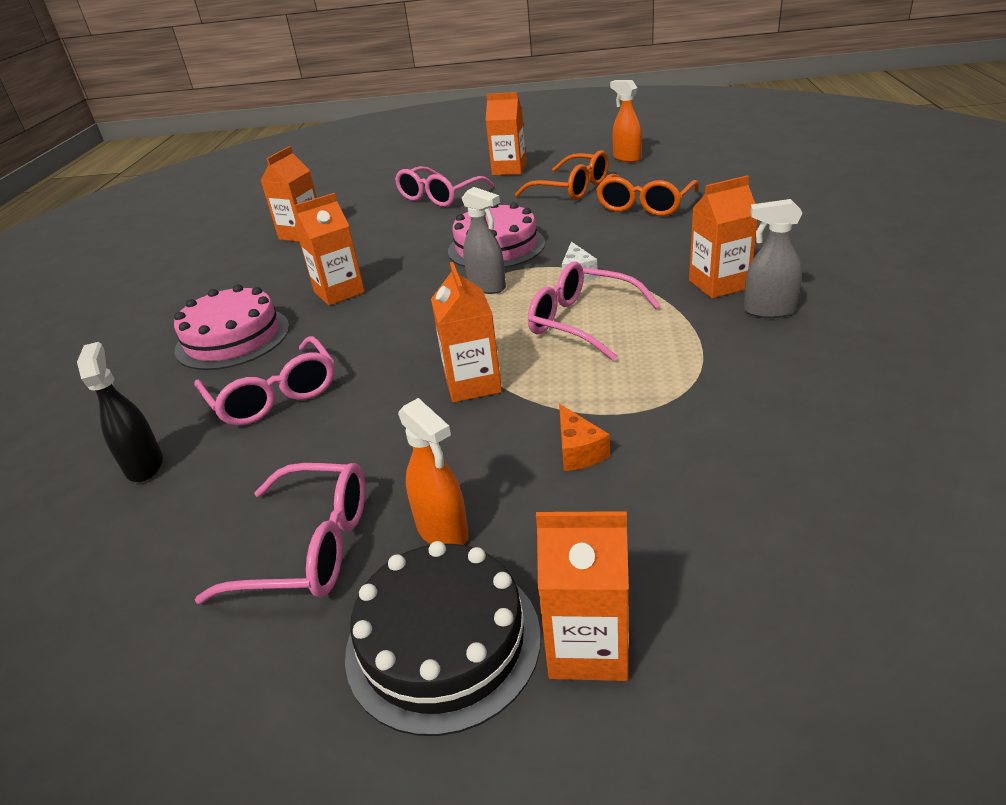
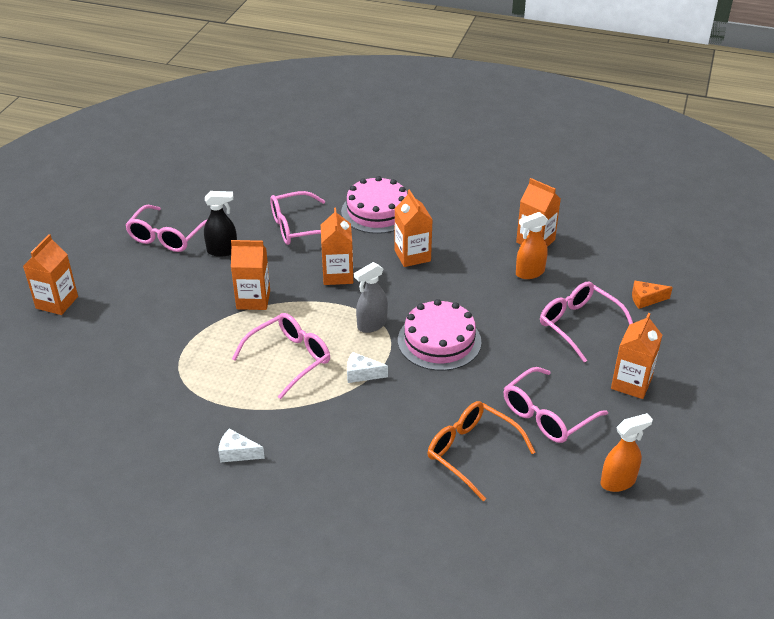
camera: 100 degrees right, 5 degrees up
black spray bottle [77,342,163,482] -> black spray bottle moved to [204,191,237,257]
black cake [345,541,541,736] -> none
orange spray bottle [398,398,469,545] -> orange spray bottle moved to [516,212,548,279]
orange glasses [515,150,609,200] -> pink glasses [504,367,608,443]
orange cheese [559,404,610,471] -> orange cheese moved to [632,281,673,309]
orange carton [689,175,758,299] -> orange carton moved to [321,208,353,285]
grey spray bottle [744,199,803,318] -> white cheese [218,429,265,463]

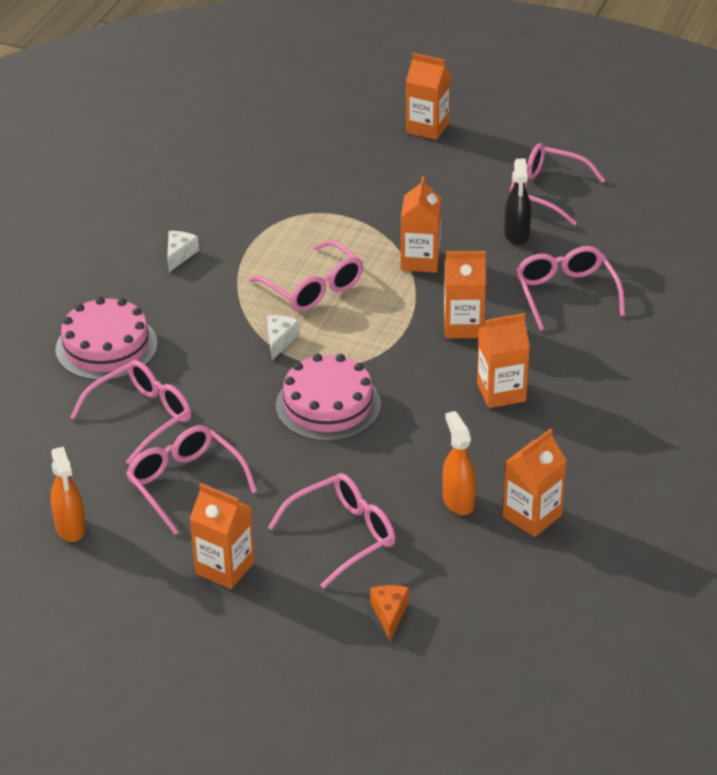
camera: 95 degrees right, 0 degrees up
pink cake [341,176,408,234] -> pink cake moved to [55,297,158,380]
grey spray bottle [354,262,388,333] -> none
orange glasses [428,401,535,501] -> pink glasses [70,360,191,465]

